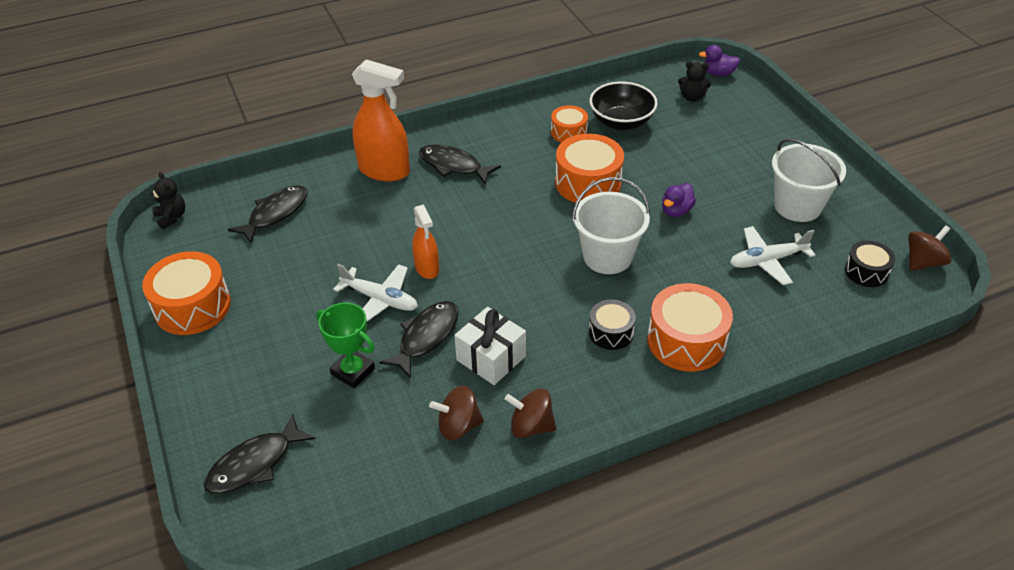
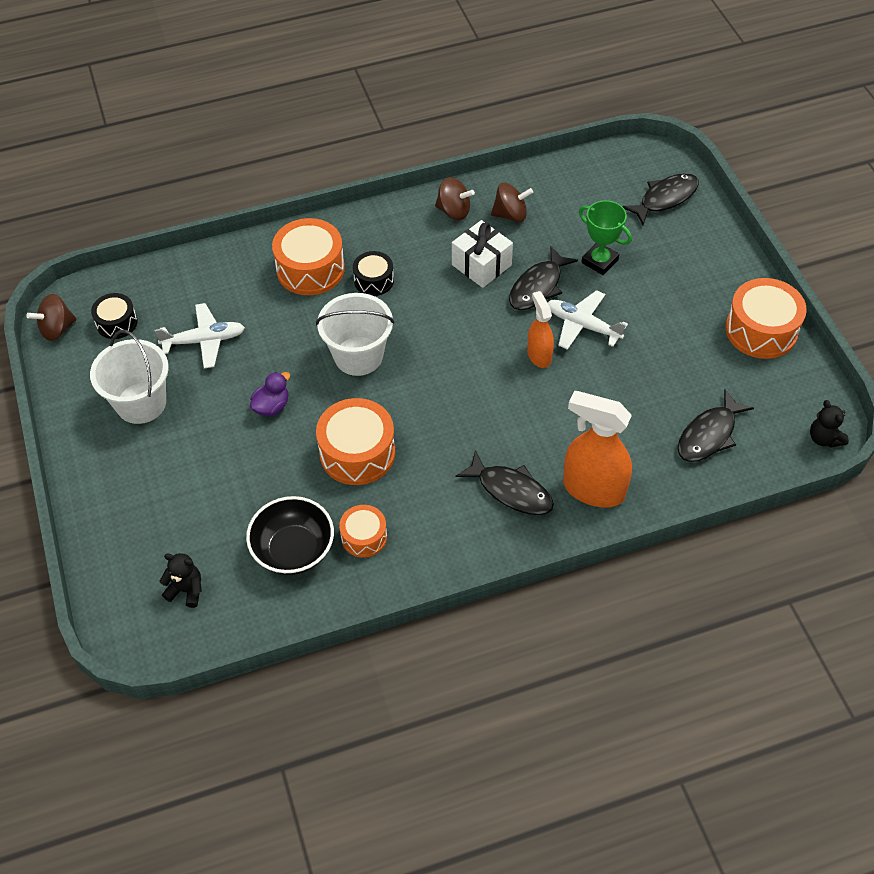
camera: 175 degrees left, 10 degrees up
purple duck [699,45,740,76] -> none

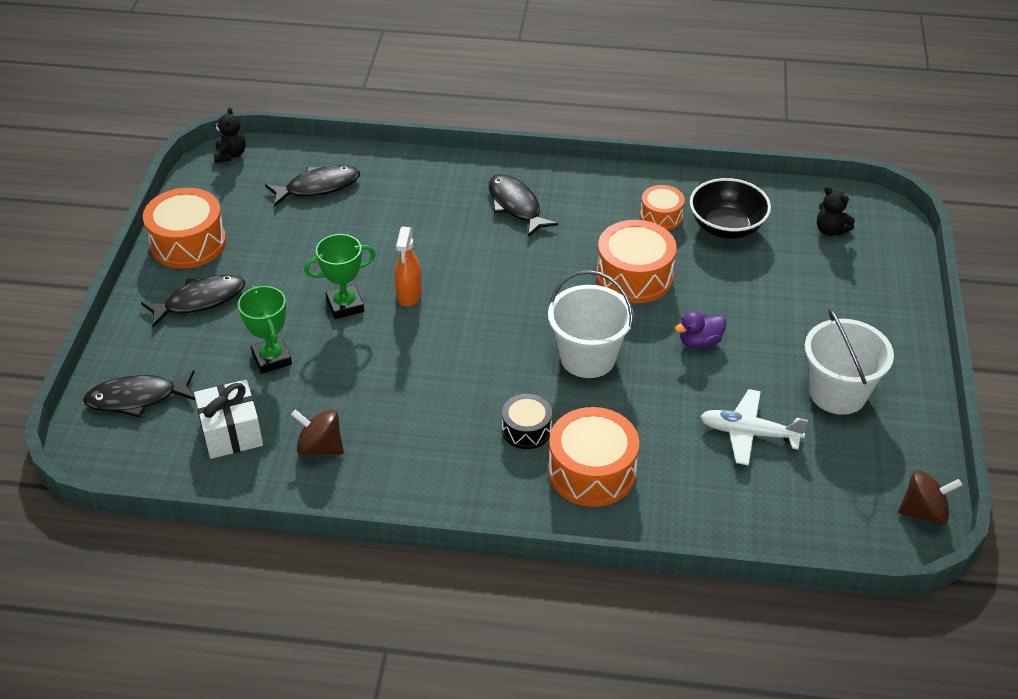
camera: 155 degrees left, 10 degrees down
black drum [91,293,138,339] -> none
brown spinning top [435,177,475,220] -> none
white gift [452,220,513,288] -> white gift moved to [194,380,263,459]
black fish [509,246,578,310] -> black fish moved to [141,275,245,327]
white plane [547,290,628,350] -> green trophy [304,234,376,319]
orange spray bottle [563,391,632,507] -> none

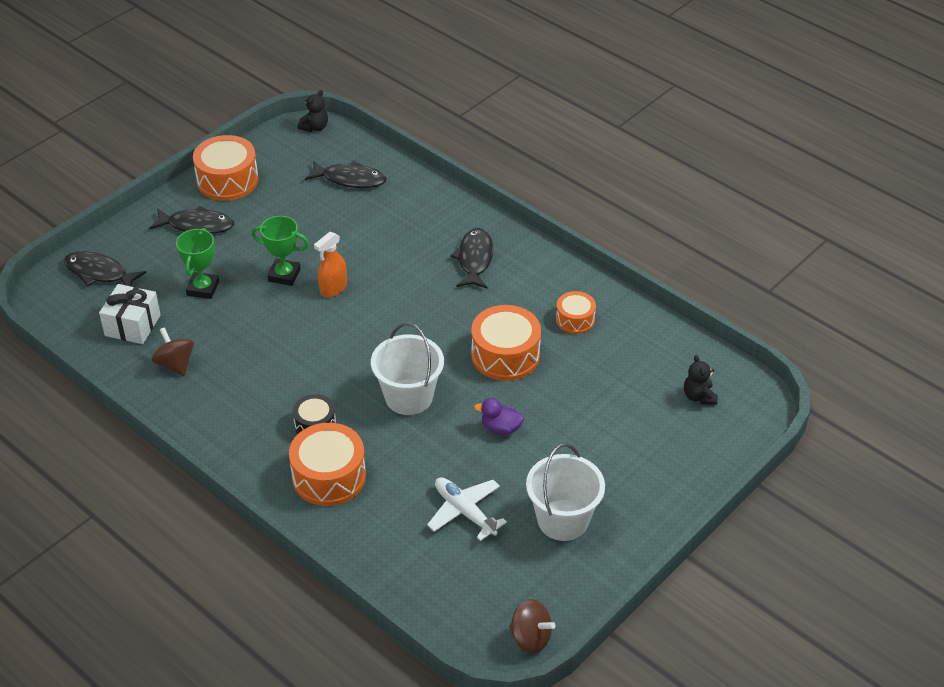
camera: 35 degrees right, 0 degrees up
black bowl [690,178,771,239] -> none

